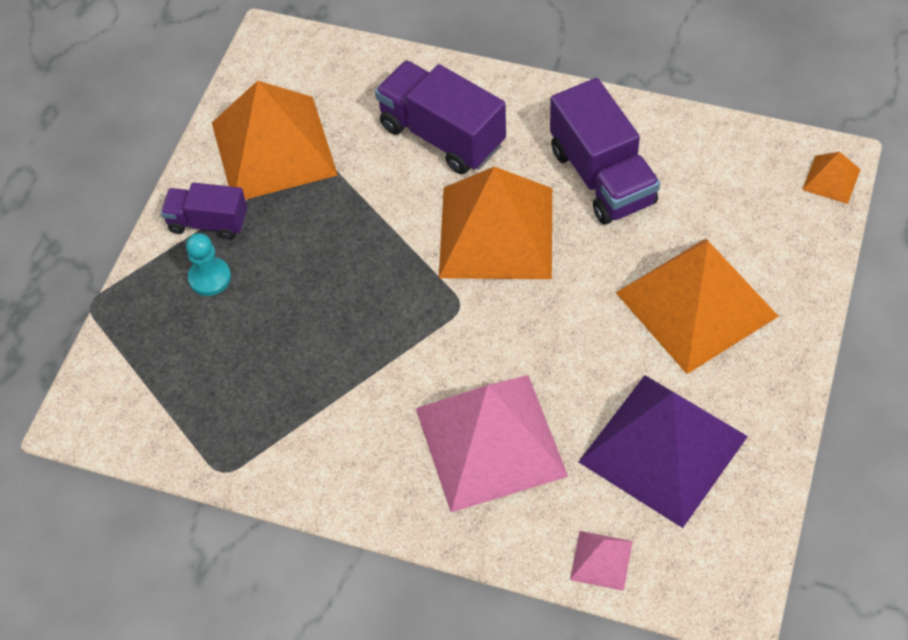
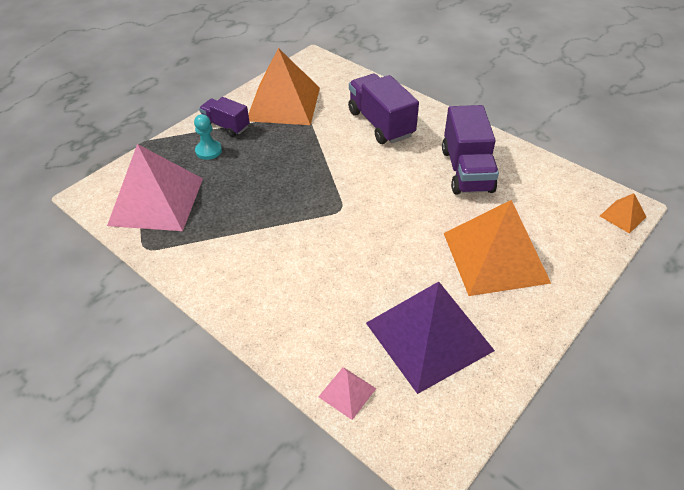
camera: 20 degrees right, 10 degrees down
pink pyramid [415,375,568,512] -> pink pyramid moved to [107,144,203,231]
orange pyramid [439,167,552,279] -> none

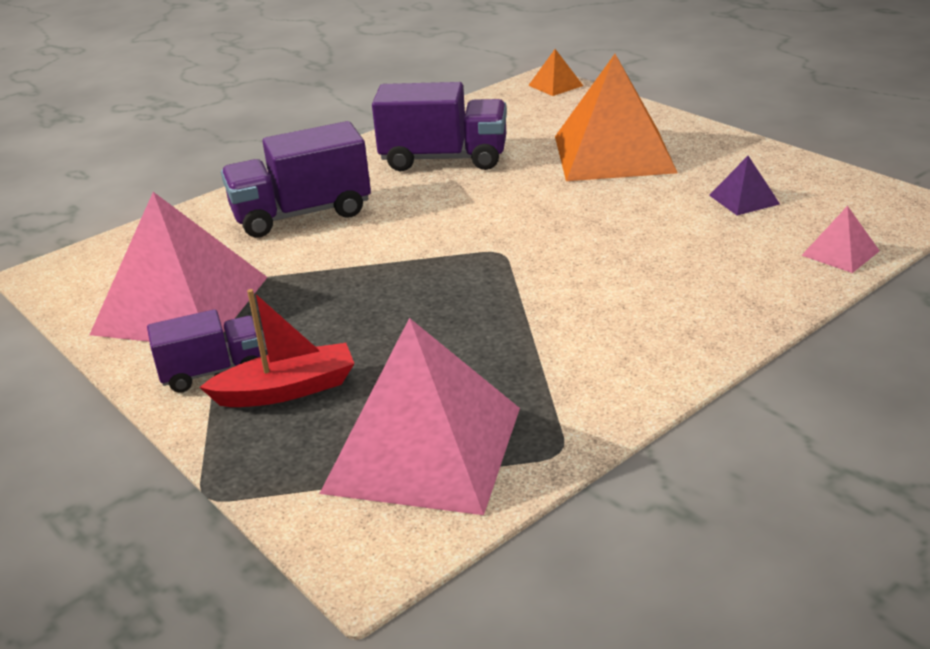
camera: 80 degrees left, 15 degrees down
turquoise pawn [194,114,222,160] -> red boat [199,289,354,407]
purple truck [199,97,250,137] -> purple truck turned 150 degrees counterclockwise [147,309,261,393]
orange pyramid [248,48,320,125] -> pink pyramid [89,192,268,342]
purple pyramid [366,282,495,394] -> purple pyramid [709,156,780,215], size x0.42

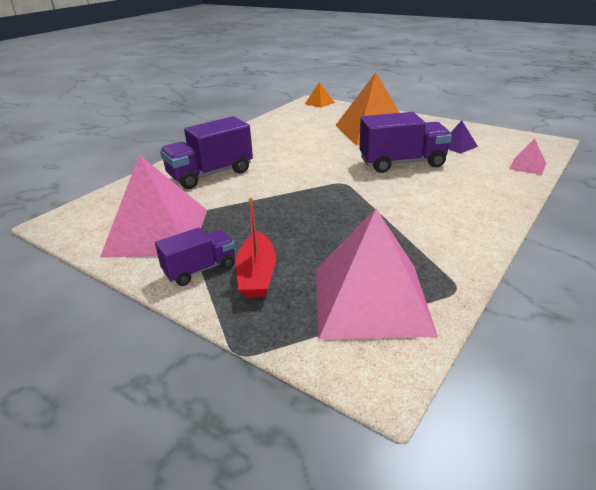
camera: 15 degrees left, 0 degrees up
red boat [199,289,354,407] -> red boat turned 120 degrees clockwise [236,197,276,298]
purple truck [372,82,507,171] -> purple truck moved to [359,112,452,173]

